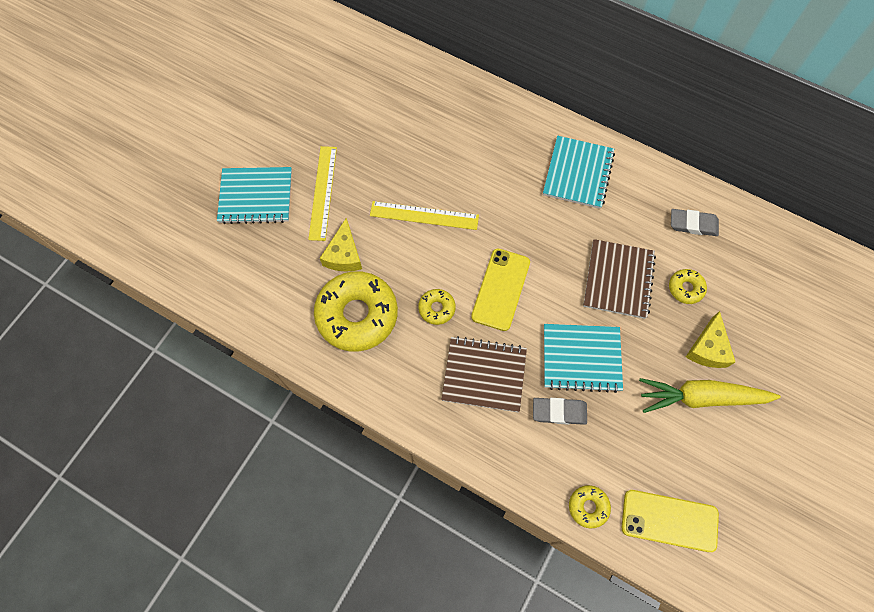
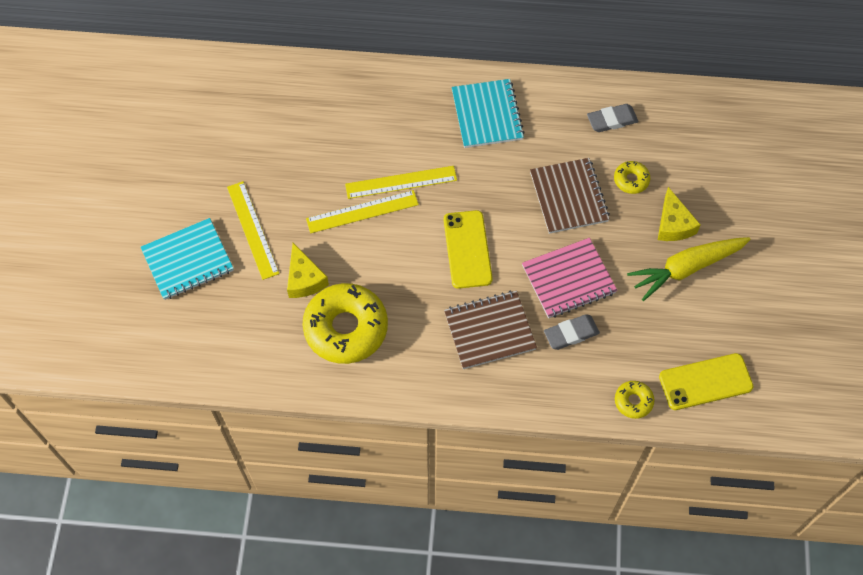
camera: 25 degrees left, 5 degrees down
yellow donut [418,289,456,325] -> none
turquoise notebook [544,324,623,393] -> pink notebook [522,238,617,318]
none -> yellow ruler [345,166,457,199]

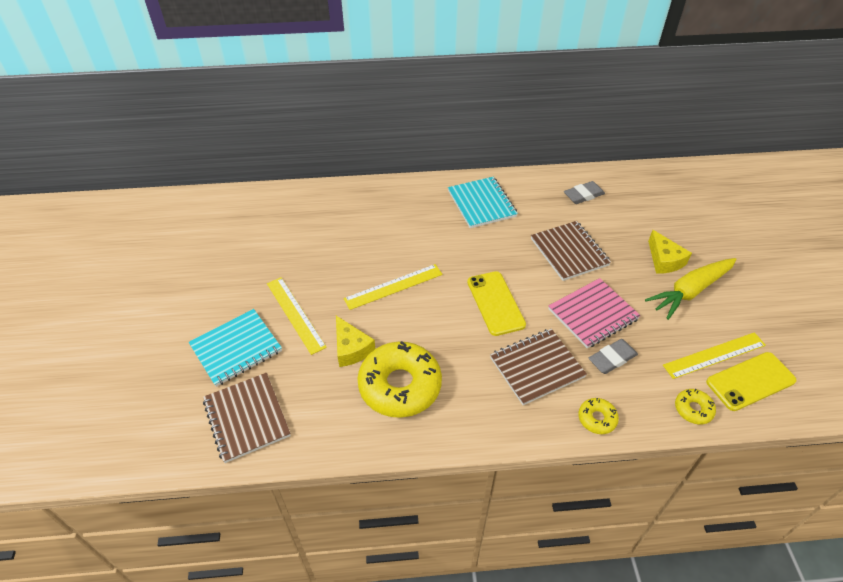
camera: 10 degrees left, 15 degrees down
yellow ruler [345,166,457,199] -> yellow ruler moved to [663,332,766,379]
yellow donut [614,161,650,194] -> yellow donut moved to [578,398,619,434]
none -> brown notebook [203,373,291,463]

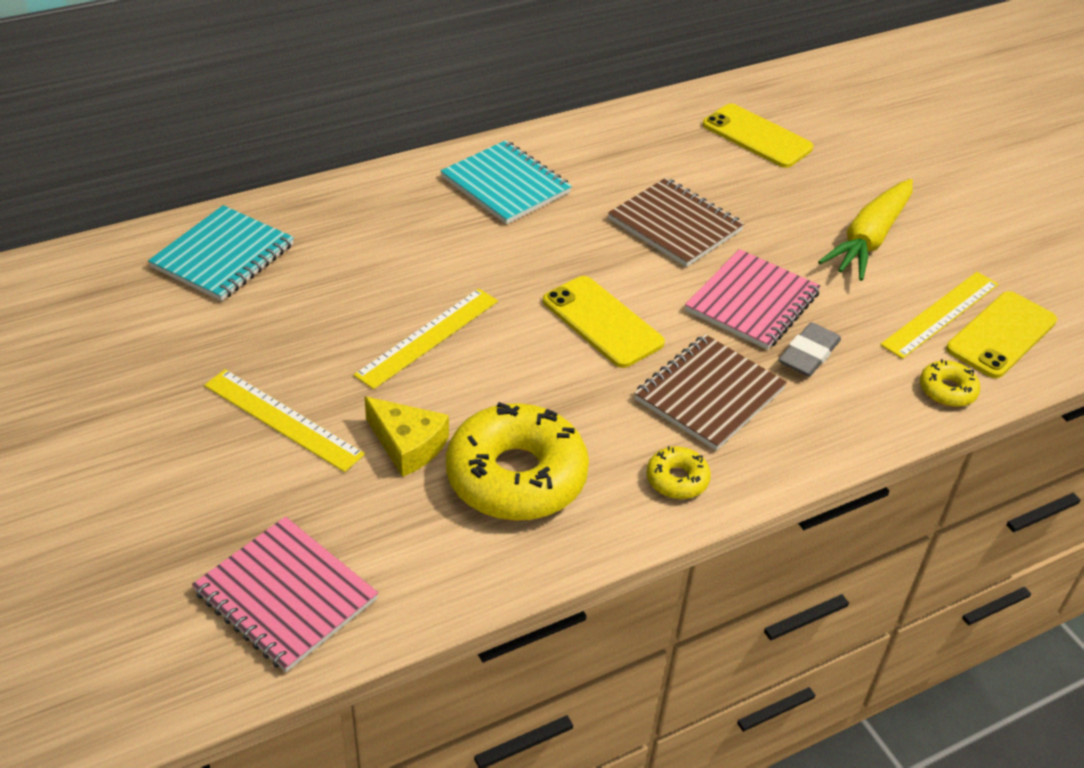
camera: 25 degrees left, 5 degrees down
turquoise notebook [189,309,282,387] -> turquoise notebook moved to [148,205,294,301]
brown notebook [203,373,291,463] -> pink notebook [192,516,378,672]
grey eraser [564,181,605,204] -> none
yellow donut [578,398,619,434] -> yellow donut moved to [646,446,711,499]
yellow cheese [648,230,692,274] -> none
none -> yellow phone [703,104,814,168]

